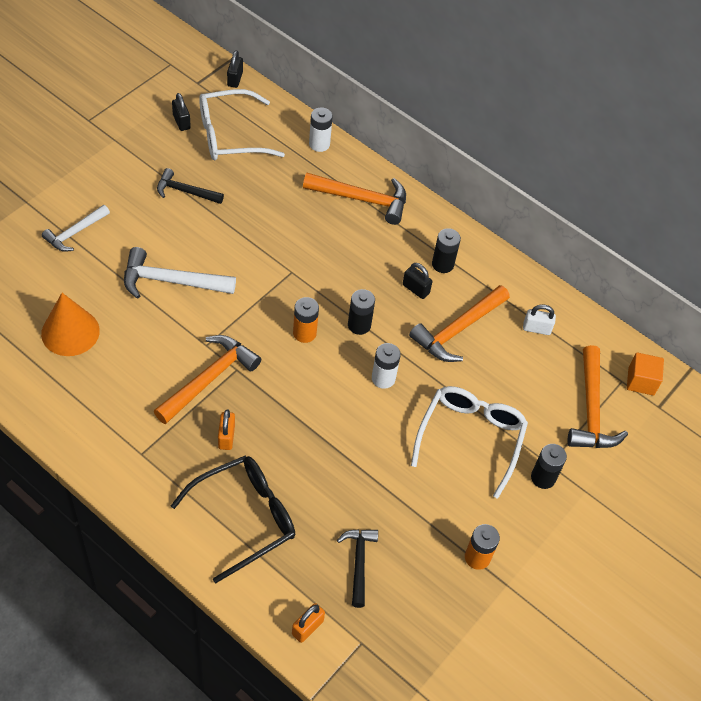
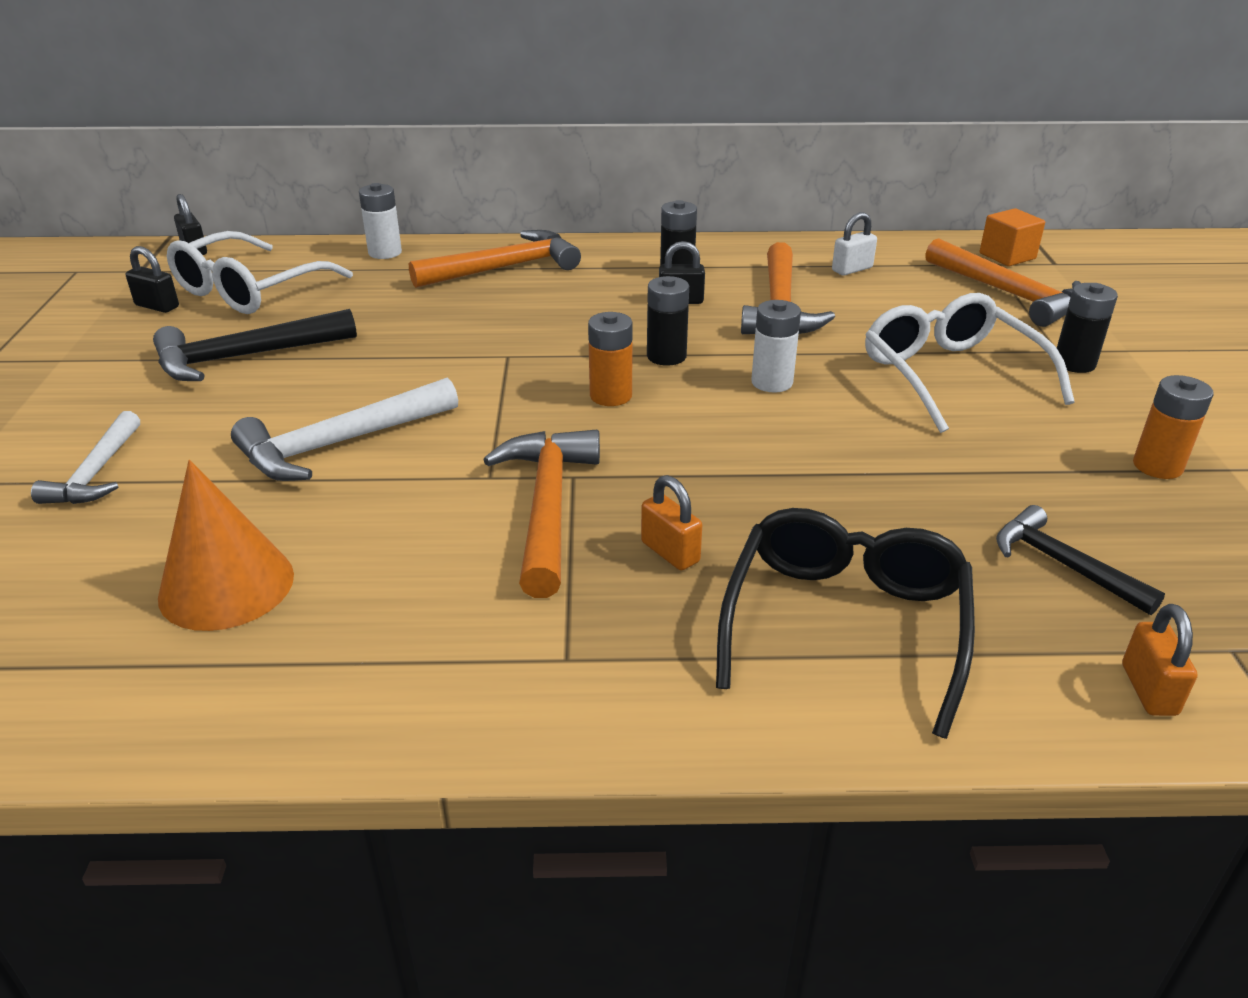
camera: 35 degrees left, 20 degrees down
black hammer [157,168,224,204] -> black hammer [153,309,357,381], size x1.57

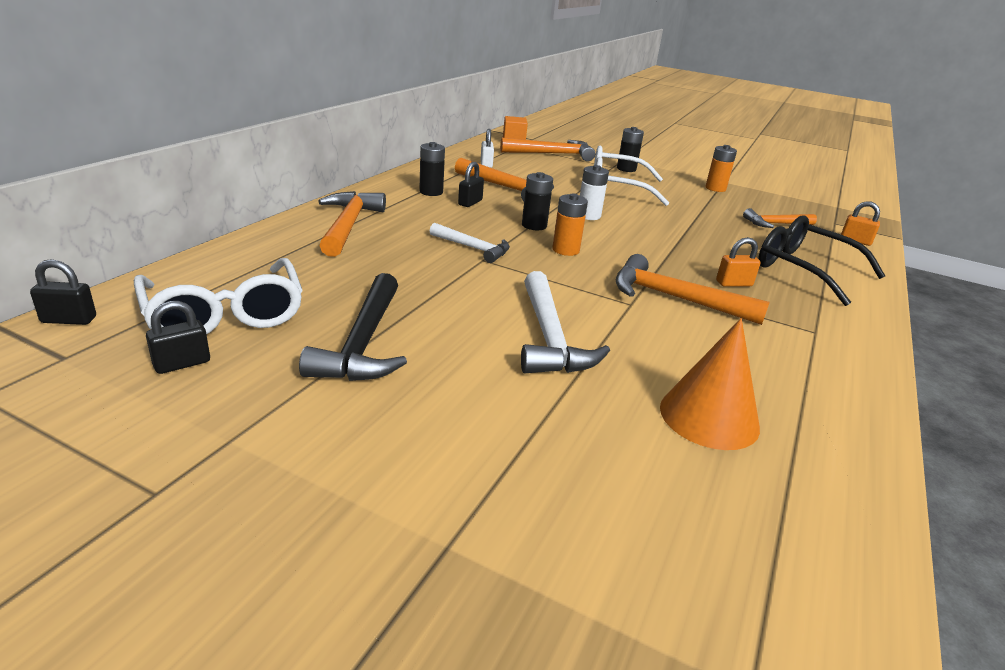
camera: 65 degrees left, 5 degrees down
white hammer [31,411,140,504] -> white hammer moved to [430,223,510,263]
white battery [359,183,402,259] -> none
black hammer [996,505,1165,615] -> orange hammer [743,208,817,228]

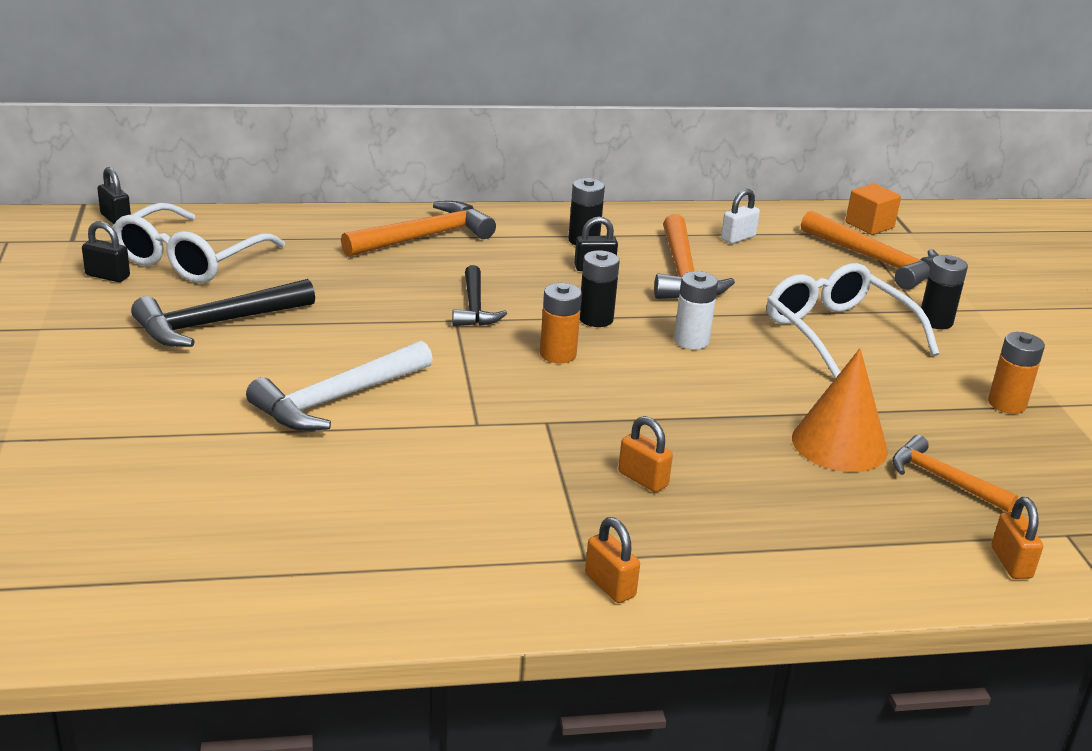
camera: 55 degrees right, 0 degrees up
white hammer [430,223,510,263] -> black hammer [452,265,507,326]
orange hammer [616,254,770,325] -> none
orange cone [660,318,760,450] -> orange cone moved to [792,348,888,472]
black glasses [758,215,885,306] -> none
none -> orange padlock [585,517,640,603]

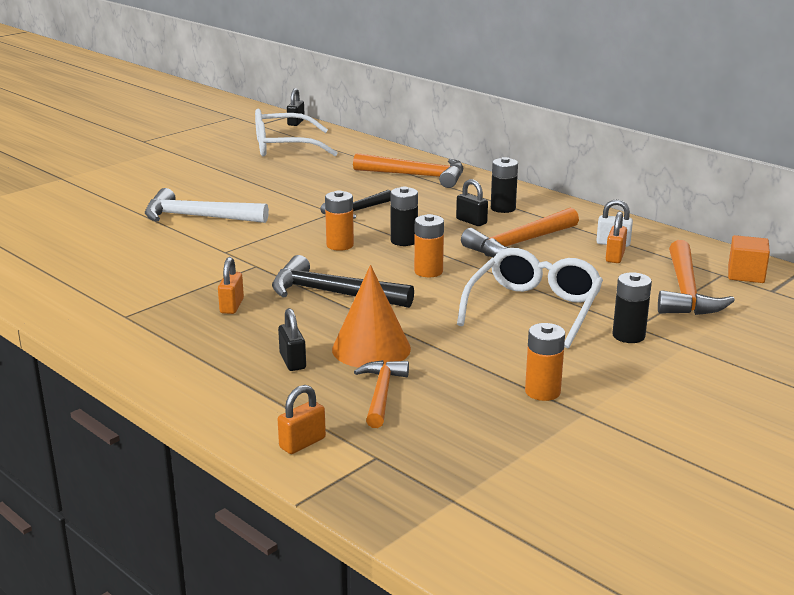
camera: 55 degrees right, 5 degrees down
black padlock [82,221,130,282] -> black padlock moved to [278,308,306,371]
black hammer [131,279,315,347] -> black hammer moved to [272,255,414,308]
orange padlock [585,517,640,603] -> orange padlock moved to [606,211,627,263]
white battery [674,271,718,349] -> orange battery [414,214,444,277]

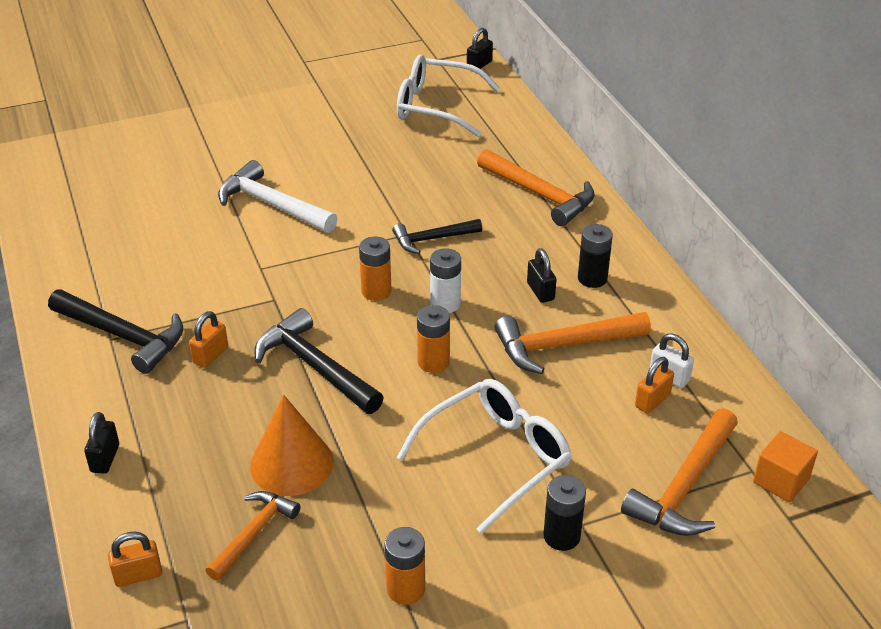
camera: 25 degrees right, 15 degrees up
black padlock [278,308,306,371] -> black padlock moved to [84,412,119,474]
black battery [390,187,418,246] -> white battery [430,248,461,313]
none -> black hammer [48,289,183,374]

